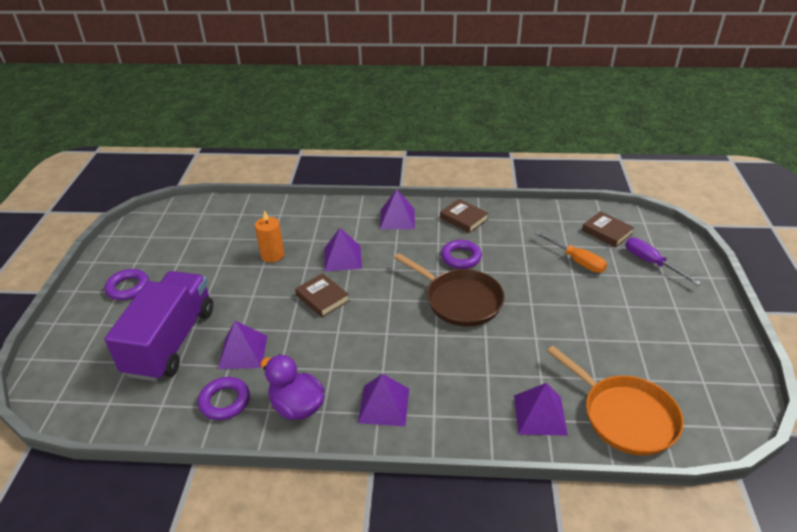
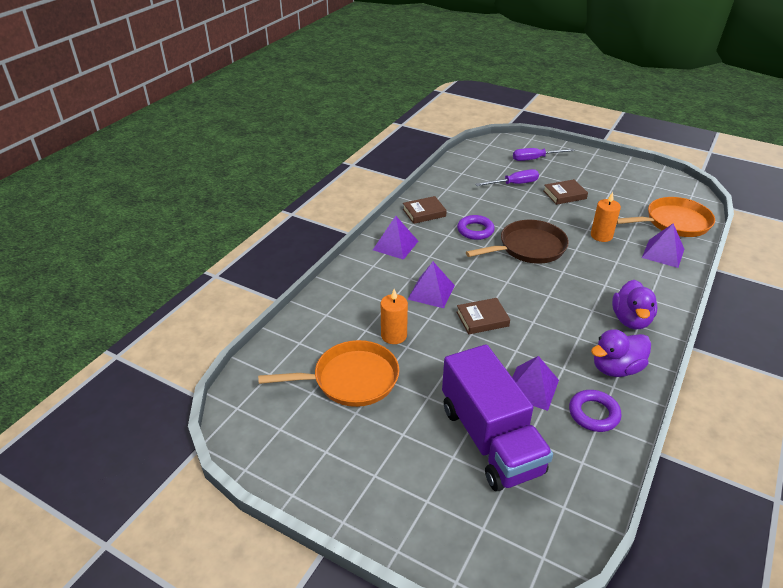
camera: 65 degrees left, 0 degrees up
purple ring [105,269,149,300] -> none
purple truck [105,271,213,382] -> purple truck turned 150 degrees counterclockwise [442,344,553,491]
purple pyramid [358,374,409,426] -> purple duck [612,280,658,329]
orange screwdriver [535,231,607,273] -> purple screwdriver [475,169,539,186]
brown book [582,211,634,248] -> brown book moved to [543,179,588,205]
none -> orange pan [258,340,399,407]
none -> orange candle [591,192,621,242]

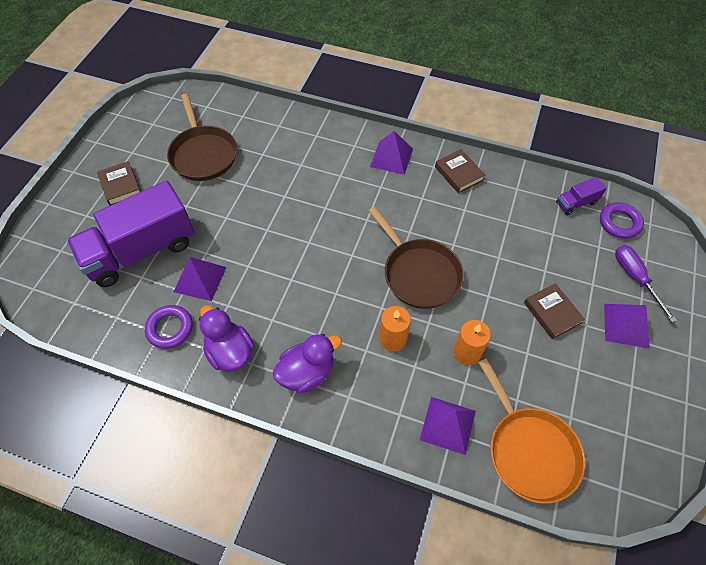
camera: 80 degrees right, 20 degrees up
orange pan [258,340,399,407] -> brown pan [167,94,237,181]
orange candle [381,289,408,344] -> orange candle moved to [379,306,411,352]
purple pyramid [408,262,455,308] -> purple pyramid moved to [604,304,650,349]
purple ring [457,215,495,240] -> purple ring moved to [600,202,644,239]
brown book [457,298,510,335] -> brown book moved to [97,161,141,205]
purple screwdriver [475,169,539,186] -> none
purple duck [612,280,658,329] -> purple duck turned 150 degrees clockwise [273,334,342,393]
none -> purple truck [556,177,607,215]

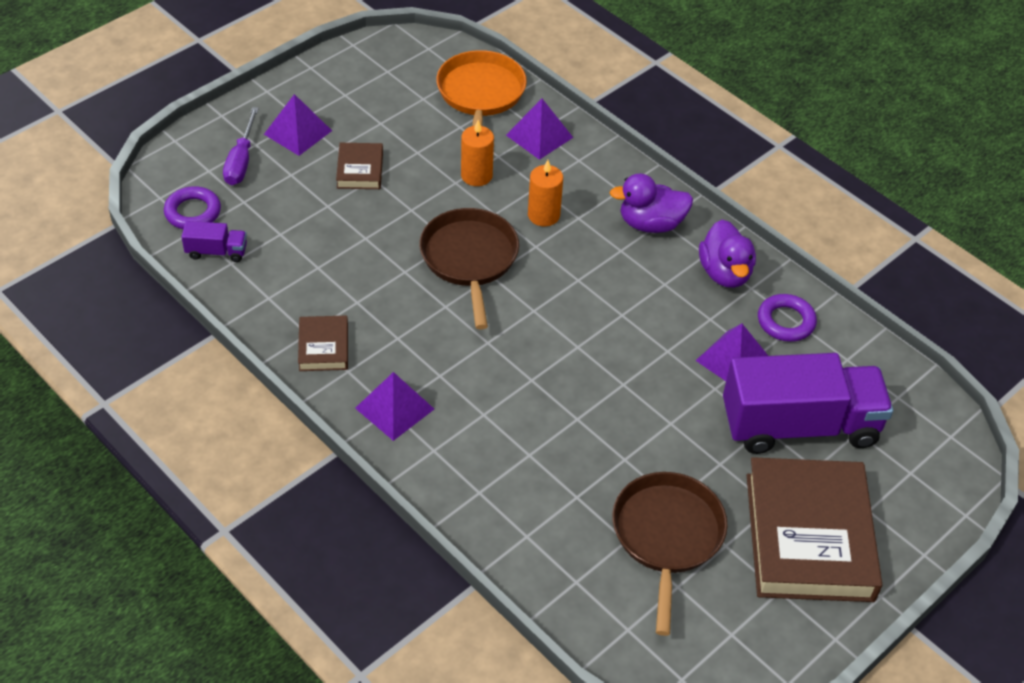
camera: 155 degrees left, 10 degrees down
brown book [97,161,141,205] -> brown book [747,457,882,602], size x2.21

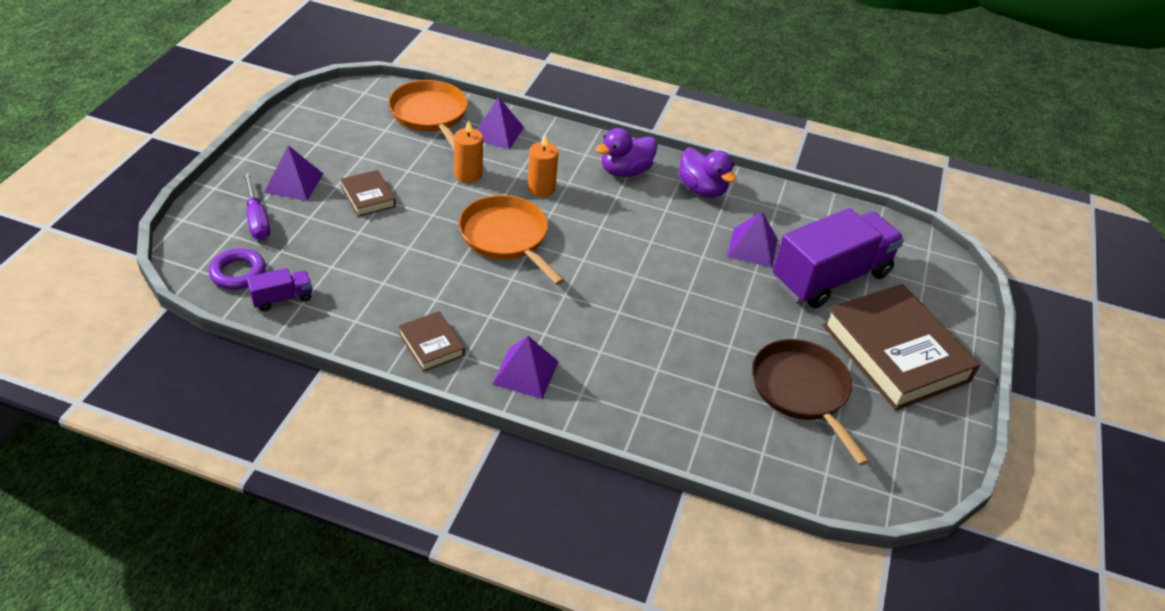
camera: 30 degrees left, 5 degrees down
brown pan [419,208,519,329] -> orange pan [459,195,565,285]
purple ring [758,294,817,342] -> none

